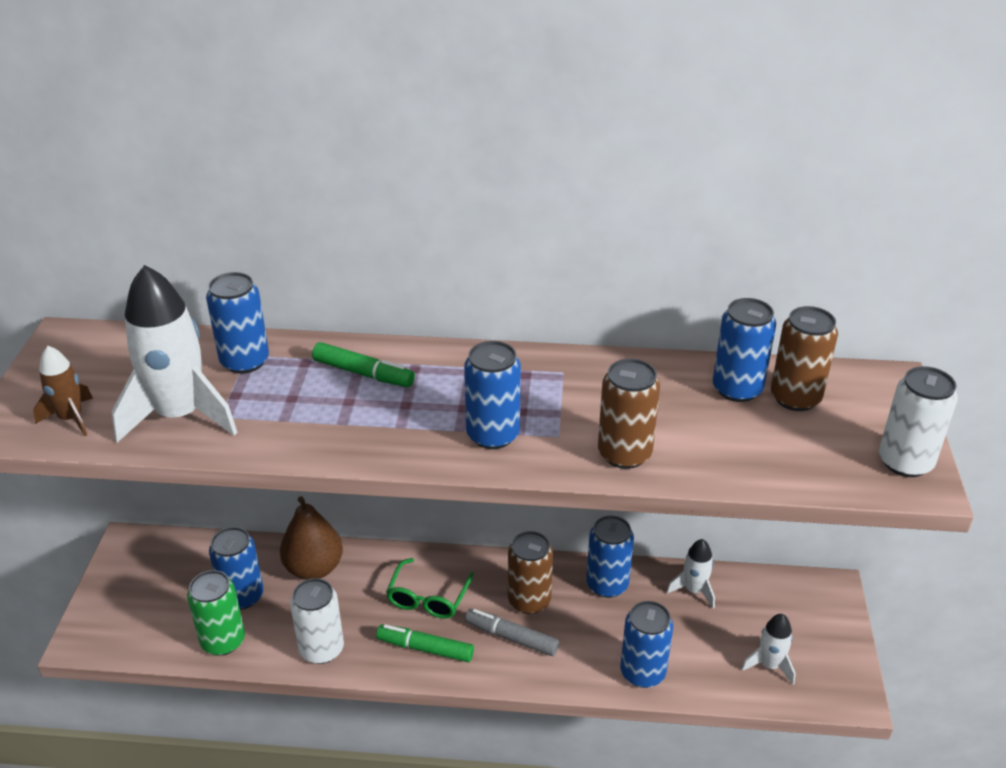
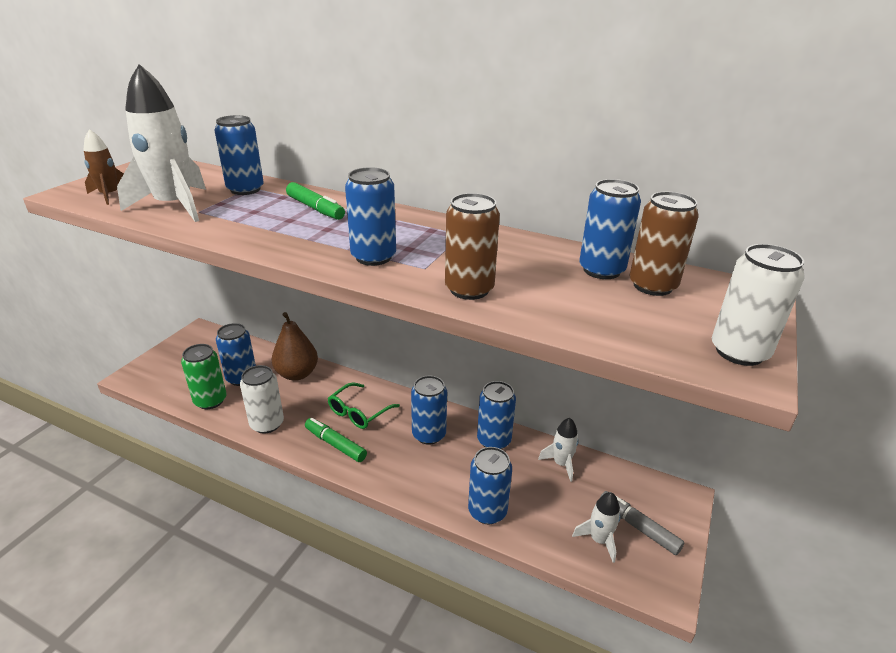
camera: 20 degrees right, 5 degrees down
grey marker [465,608,559,656] -> grey marker moved to [600,491,684,555]
brown can [508,531,553,614] -> blue can [411,376,447,445]

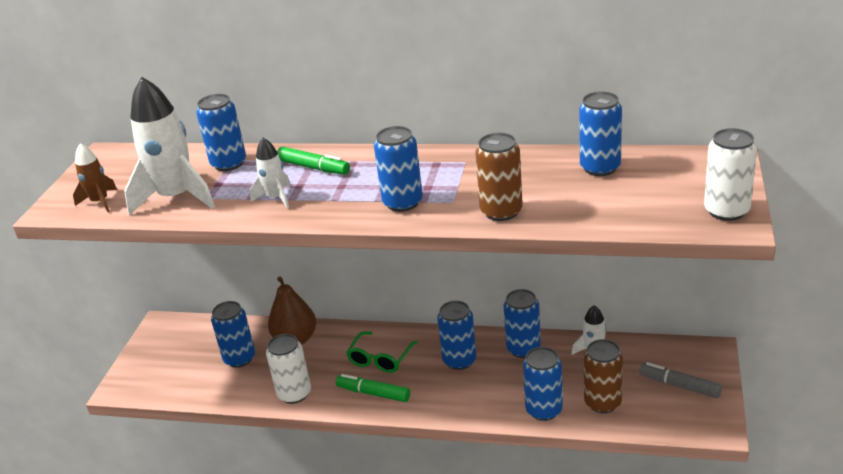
camera: 10 degrees left, 0 degrees up
green can [181,344,227,409] -> none
white rocket [572,492,621,563] -> white rocket moved to [250,138,291,209]
brown can [630,191,699,296] -> brown can moved to [584,339,623,413]

